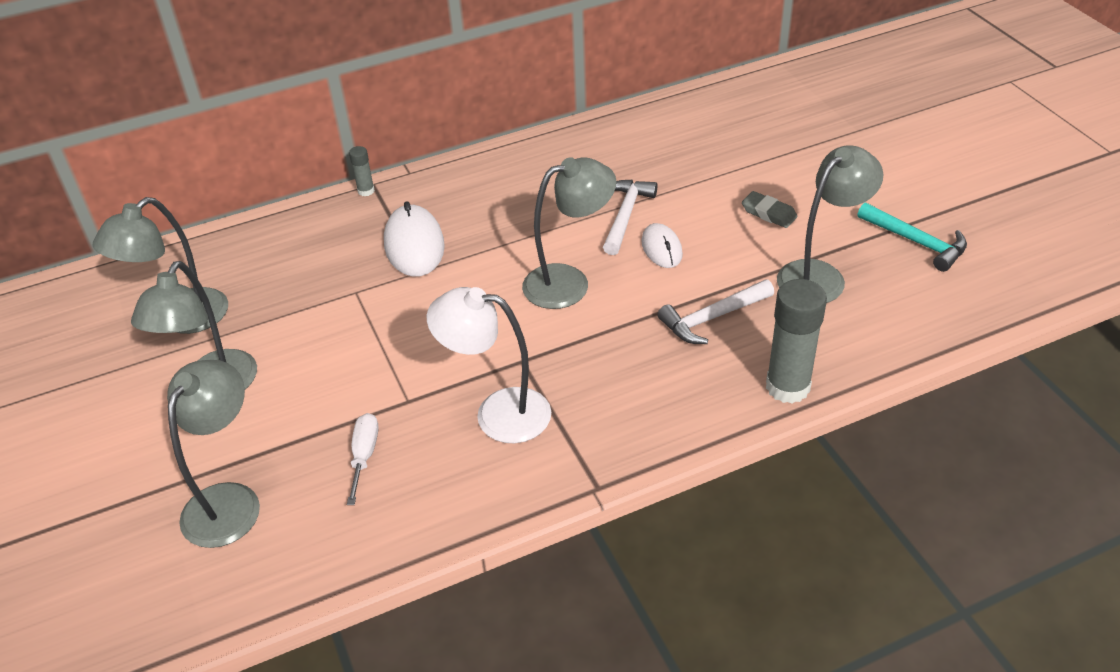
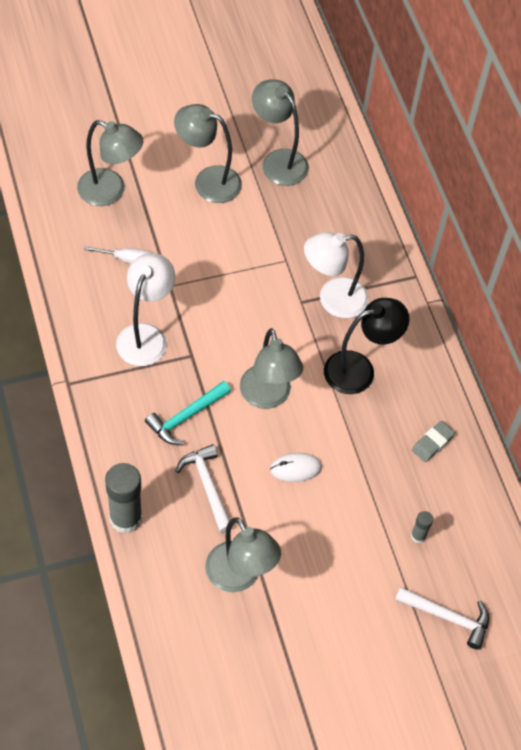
camera: 90 degrees right, 15 degrees up
grey glue stick [349,146,375,196] -> grey glue stick moved to [411,511,433,543]
white mouse [384,201,445,277] -> white lamp [304,232,369,318]
white hammer [603,180,657,255] -> white hammer moved to [395,587,489,650]
grey eraser [742,191,798,228] -> grey eraser moved to [412,421,455,462]
turquoise hammer [858,203,967,272] -> turquoise hammer moved to [145,381,231,445]
none -> black lamp [324,298,409,394]

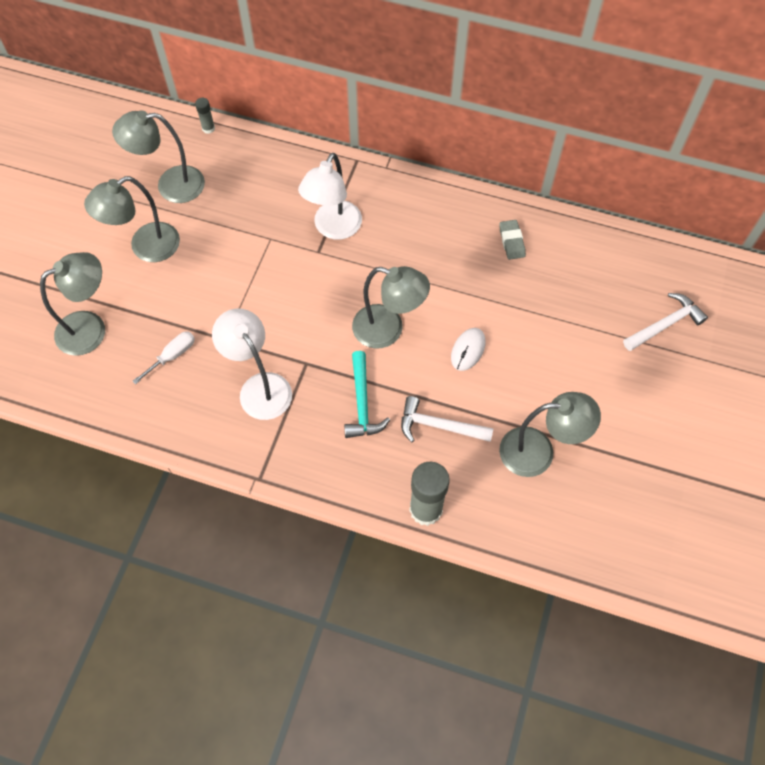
camera: 50 degrees left, 5 degrees up
black lamp [324,298,409,394] -> none
grey glue stick [411,511,433,543] -> grey glue stick moved to [195,98,215,134]

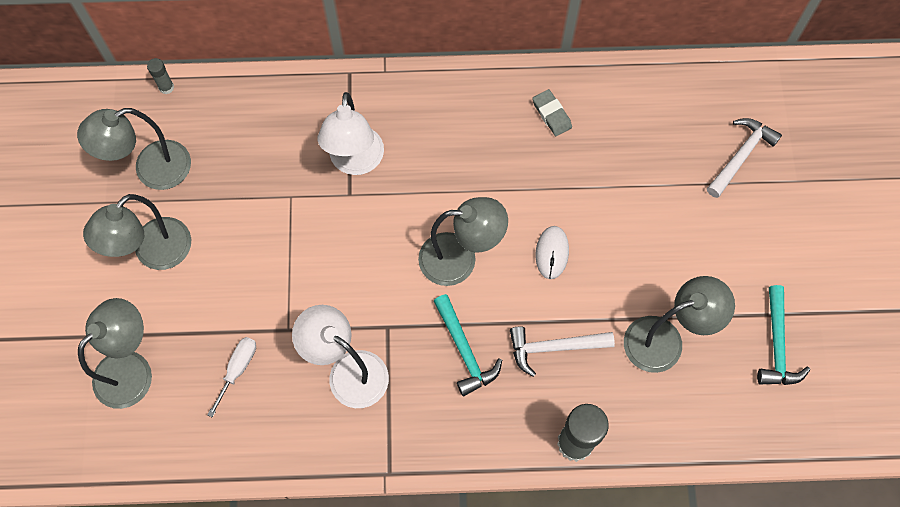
camera: 20 degrees left, 5 degrees up
none -> turquoise hammer [757,285,810,385]

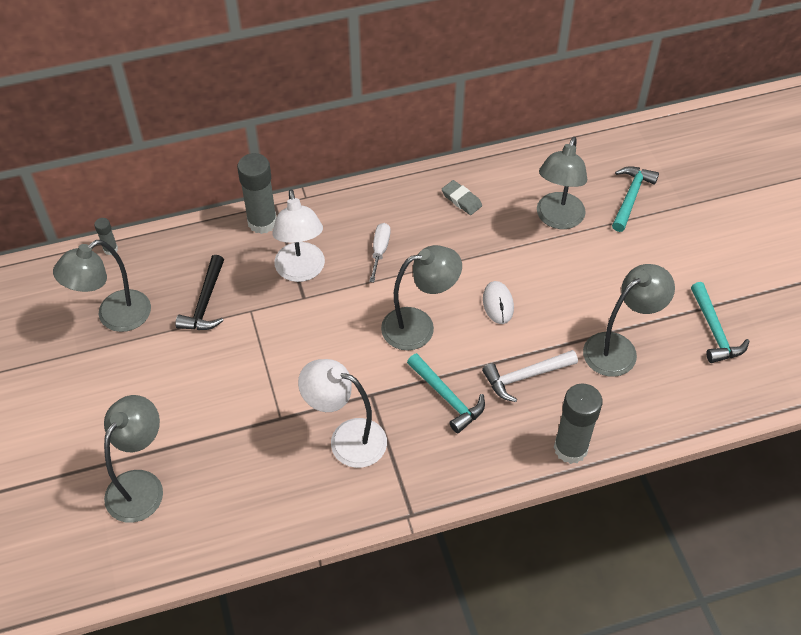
camera: 15 degrees left, 15 degrees down
grey lamp [83,194,191,270] -> grey lamp moved to [537,137,587,229]
white screwdriver [207,337,256,417] -> white screwdriver moved to [369,223,391,282]
white hammer [707,118,782,198] -> turquoise hammer [612,166,659,232]
none -> black hammer [175,255,224,330]
none -> grey glue stick [237,153,277,234]

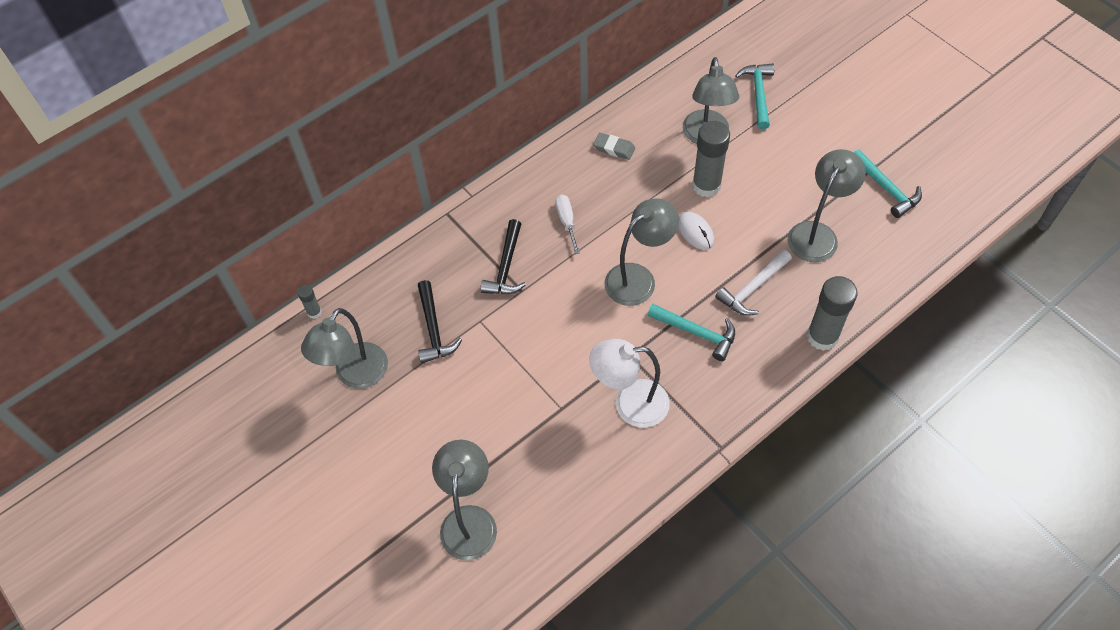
camera: 20 degrees left, 5 degrees up
grey glue stick [237,153,277,234] -> grey glue stick moved to [692,121,730,198]
white lamp [273,189,325,282] -> black hammer [480,219,526,294]

